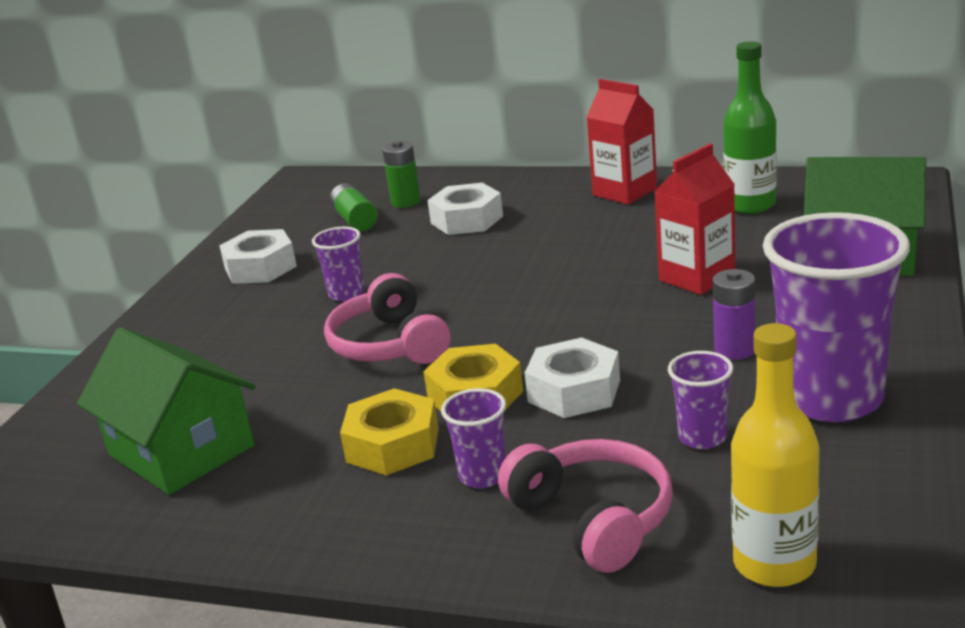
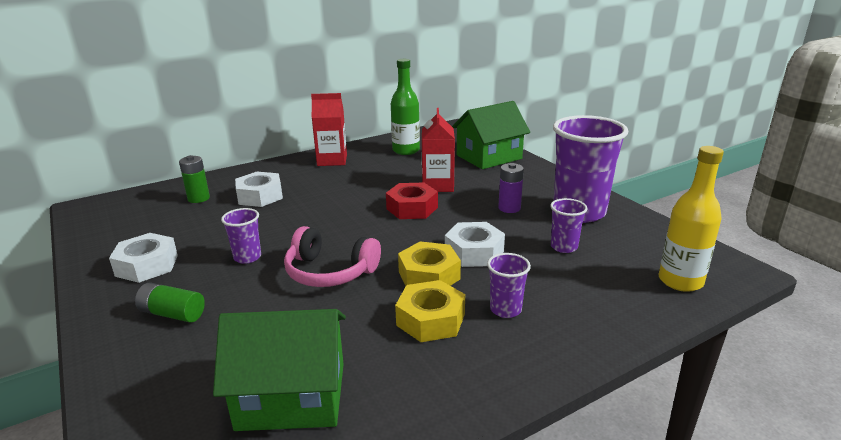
camera: 50 degrees left, 0 degrees up
green battery [330,183,378,231] -> green battery moved to [135,282,205,323]
pink headphones [498,439,673,573] -> none
none -> red nut [386,183,438,219]

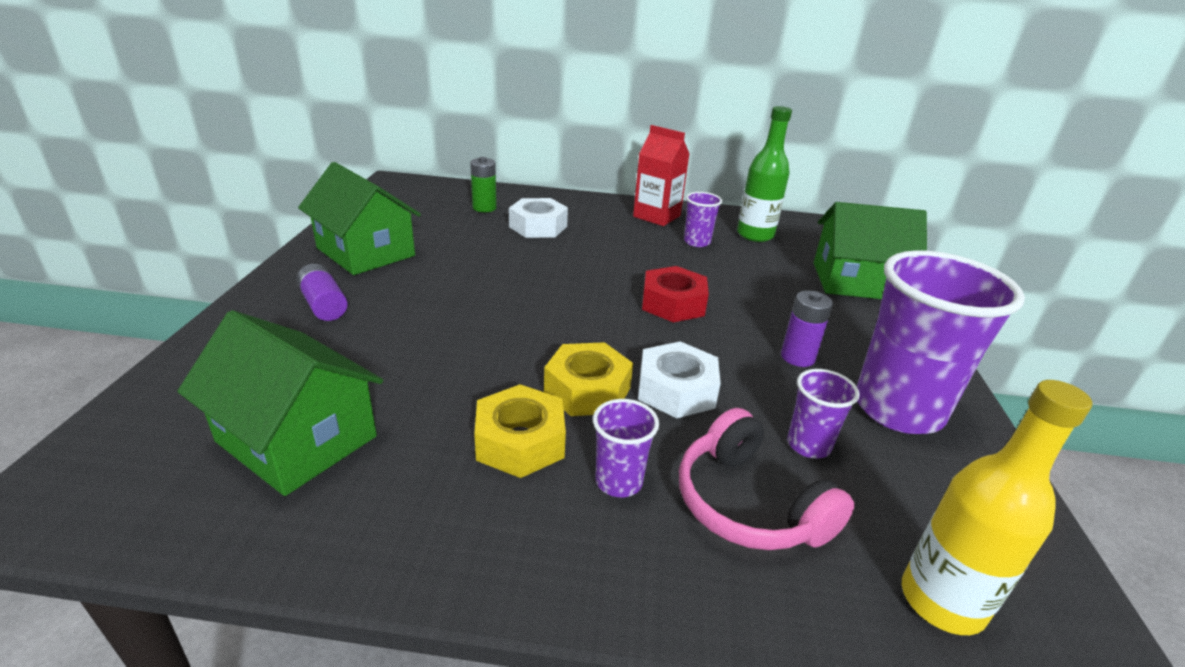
camera: 35 degrees right, 5 degrees up
white nut [109,233,178,283] -> green house [298,162,421,275]
green battery [135,282,205,323] -> purple battery [296,264,348,321]
purple cup [221,208,261,264] -> purple cup moved to [684,192,722,247]
pink headphones [284,226,381,287] -> pink headphones moved to [679,408,855,550]
red carton [422,108,455,192] -> none

